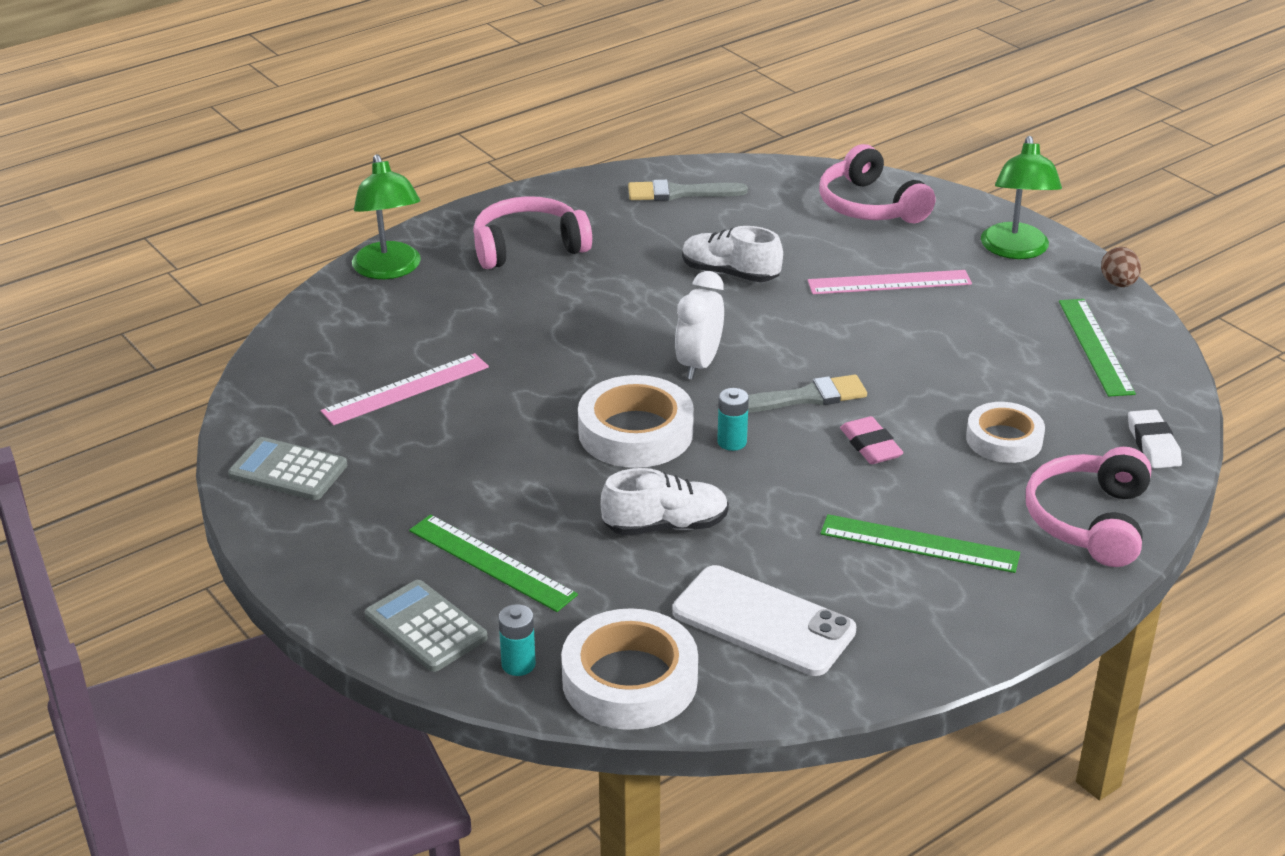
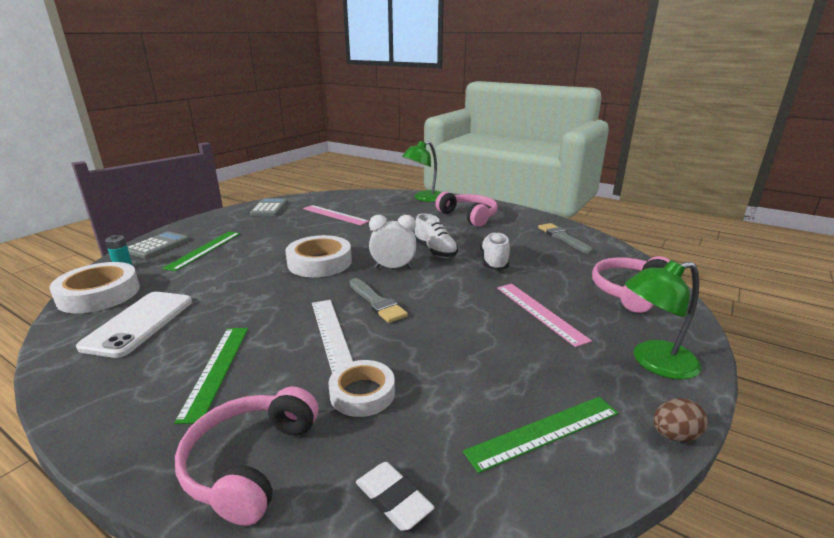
camera: 70 degrees right, 10 degrees down
white shoe [600,468,729,536] -> white shoe moved to [415,214,458,258]
turquoise battery [717,388,749,451] -> none
pink eraser [840,416,904,464] -> white ruler [312,300,353,373]
pink headphones [1026,447,1151,567] -> pink headphones turned 75 degrees counterclockwise [175,387,318,526]
white eraser [1128,409,1182,468] -> white eraser turned 75 degrees clockwise [356,462,435,531]

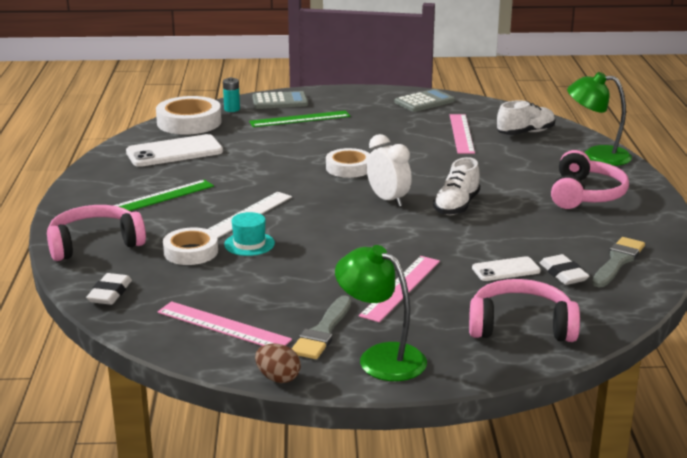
camera: 55 degrees right, 0 degrees up
white tape [286,235,352,277] -> white tape [326,148,370,178], size x0.66
grey brush [350,278,408,323] -> grey brush moved to [291,295,351,359]
green ruler [463,397,618,473] -> pink ruler [158,301,292,346]
white shoe [480,232,510,270] -> white shoe moved to [497,100,555,135]
none -> turquoise hat [224,212,275,256]
none -> white phone [472,256,541,281]
none -> white eraser [540,254,589,285]

